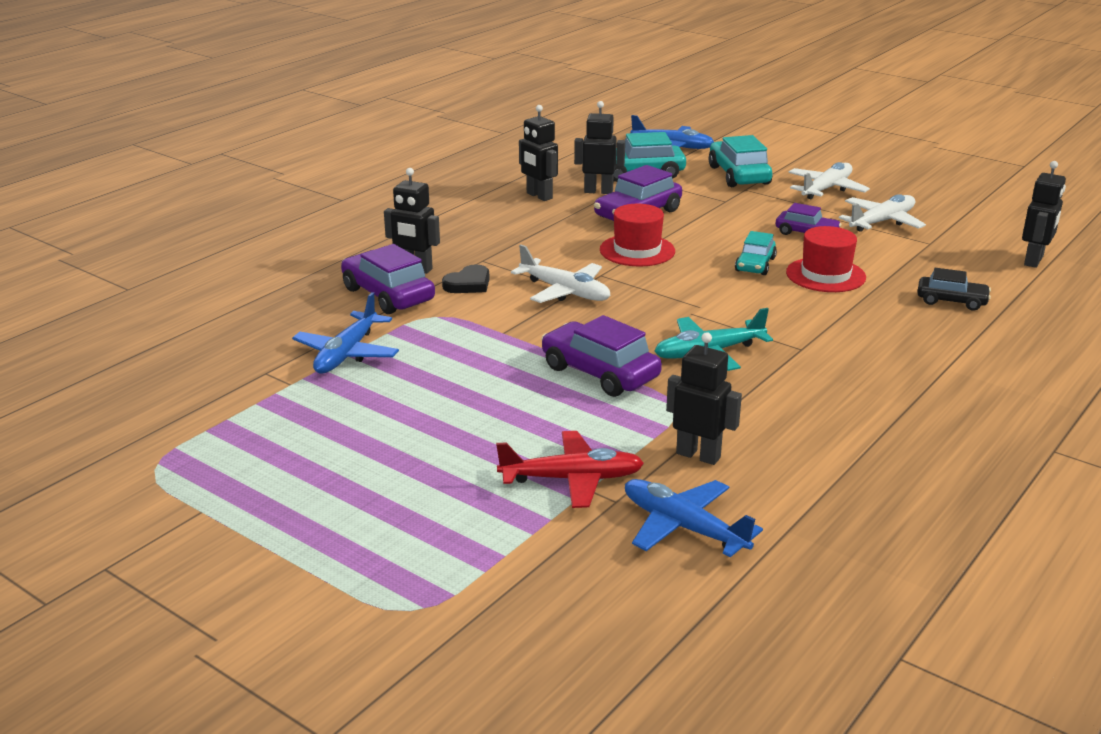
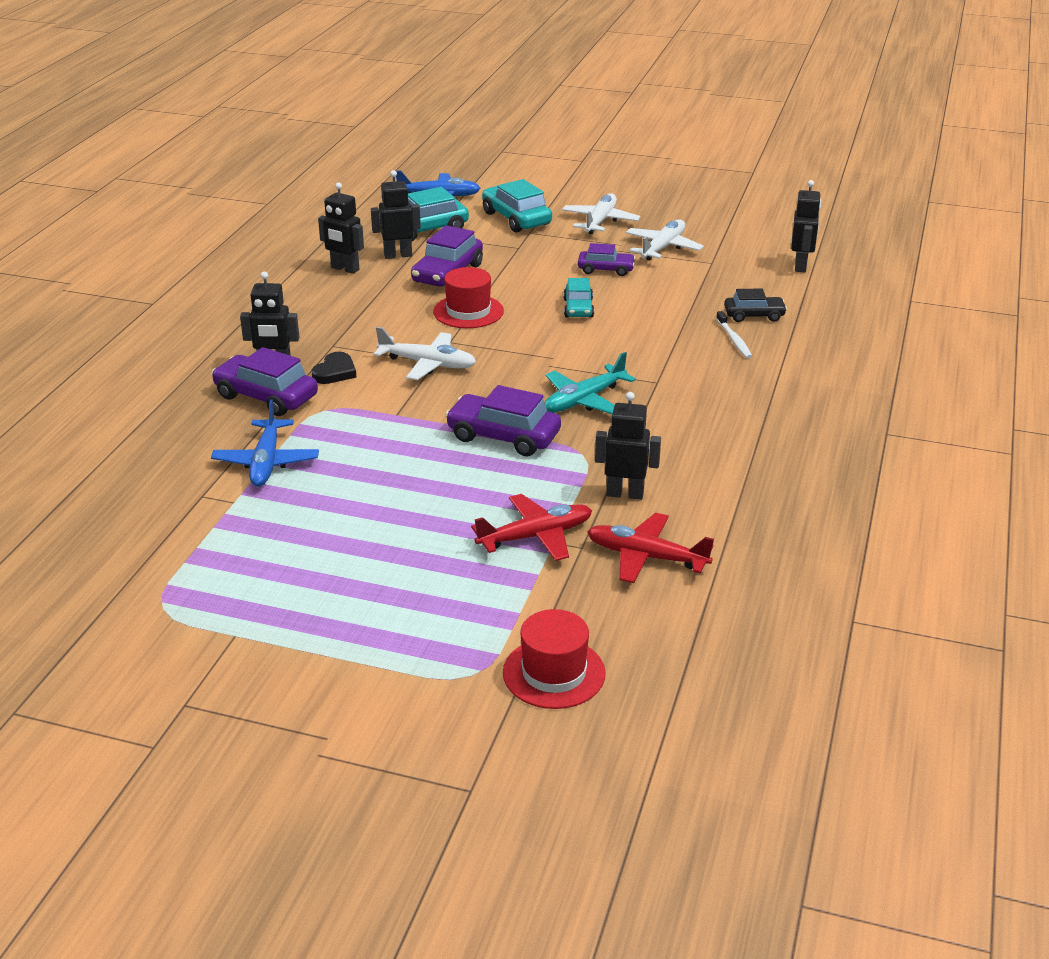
camera: 20 degrees left, 5 degrees up
blue plane [625,479,763,557] -> red plane [587,513,714,583]
red hat [786,226,866,292] -> red hat moved to [503,609,606,709]
none -> white toothbrush [716,311,752,359]

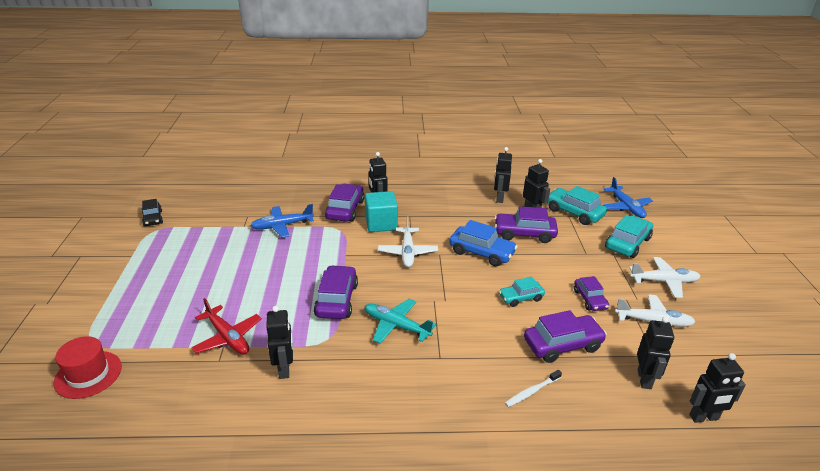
camera: 70 degrees right, 0 degrees up
black heart [311,352,357,384] -> turquoise cube [365,191,398,232]
red hat [433,267,504,328] -> blue car [449,220,517,266]
red plane [587,513,714,583] -> none
black car [724,288,787,322] -> black car moved to [142,199,163,226]
none -> purple car [524,310,607,363]
none -> black robot [637,316,674,389]

